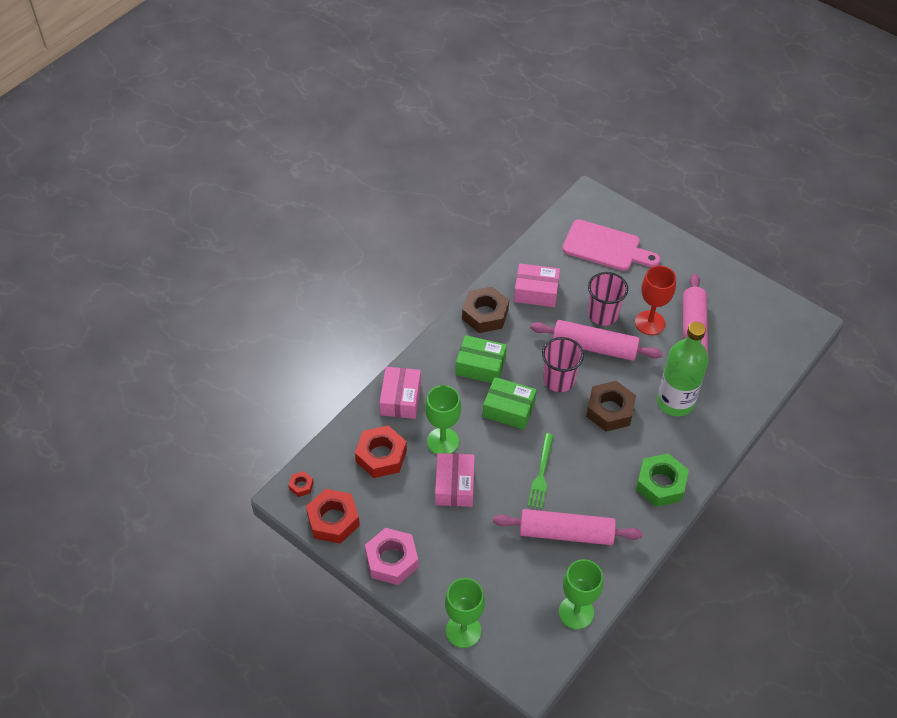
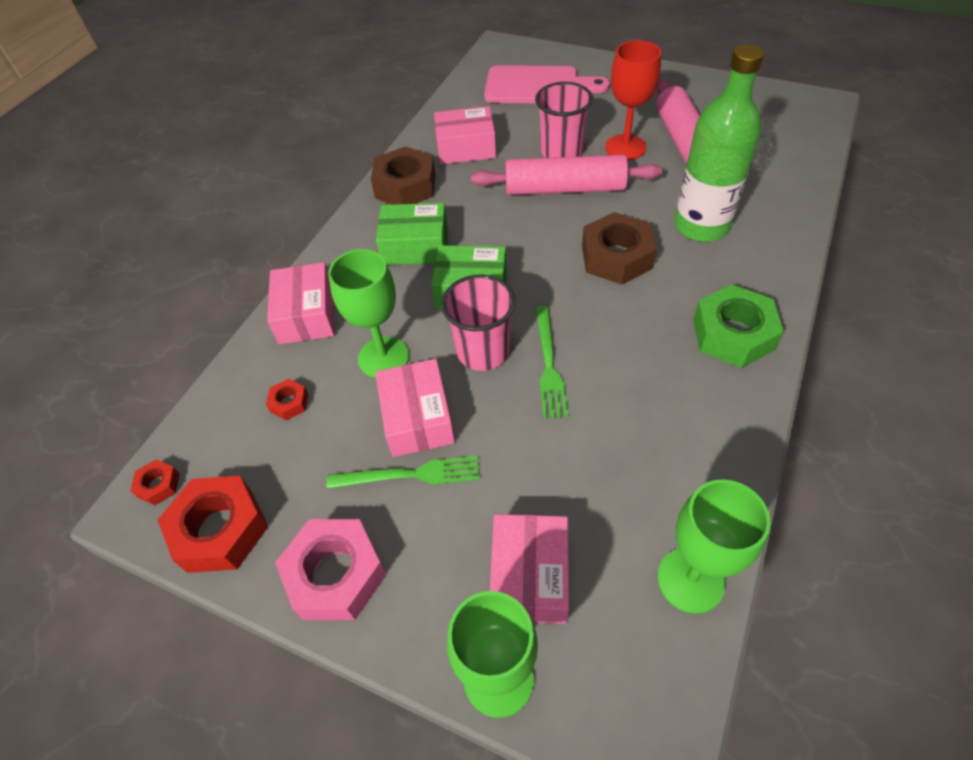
camera: 10 degrees left, 0 degrees up
red nut [355,426,407,478] -> red nut [266,379,308,420], size x0.47
pink rolling pin [493,509,643,545] -> none
pink cup [542,337,584,392] -> pink cup moved to [441,274,516,371]
none -> green fork [326,456,480,489]
none -> pink box [490,514,569,624]

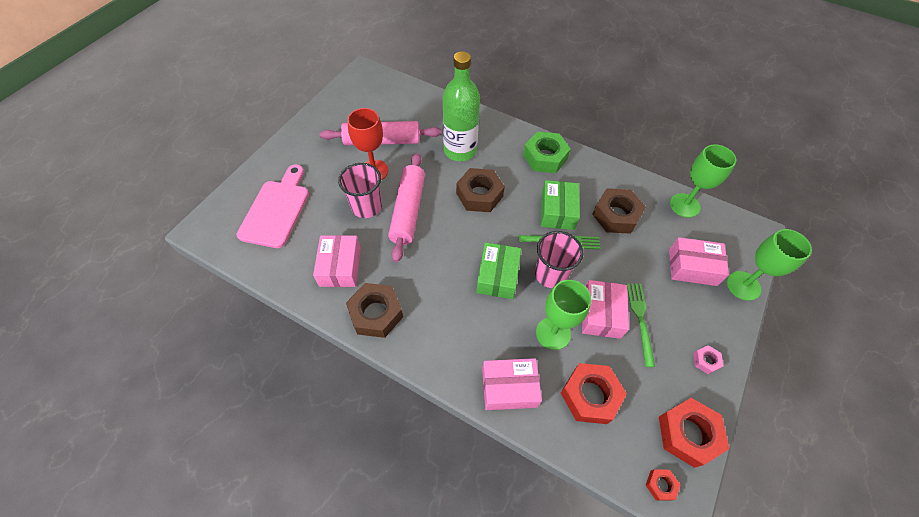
camera: 90 degrees left, 5 degrees up
red nut [266,379,308,420] -> red nut [561,363,627,424], size x2.12
pink nut [275,519,386,620] -> pink nut [693,345,723,374], size x0.47
pink box [375,359,455,457] -> pink box turned 75 degrees counterclockwise [582,280,629,339]
green box [376,203,448,265] -> green box moved to [541,180,580,230]
none -> brown nut [592,188,646,234]

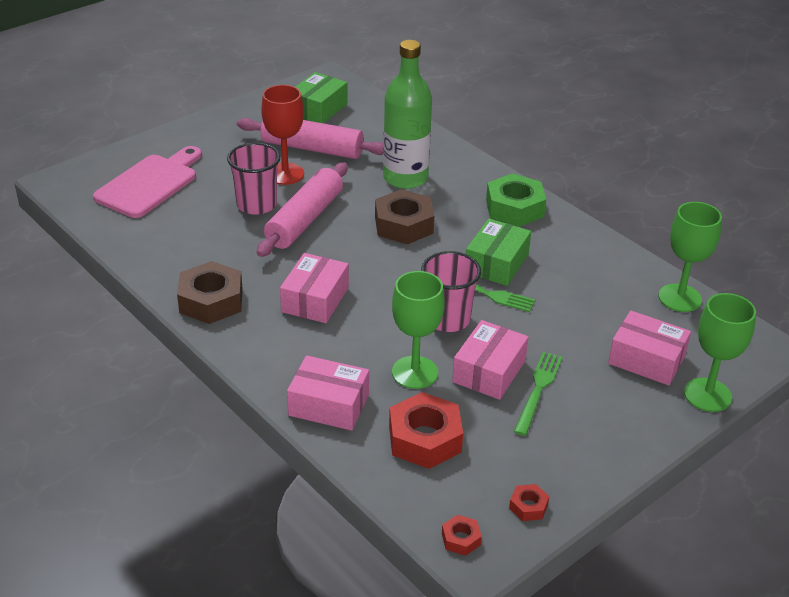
camera: 20 degrees right, 20 degrees down
pink box [313,235,361,287] -> pink box moved to [280,253,349,323]
green box [476,242,521,299] -> green box moved to [295,72,347,123]
brown nut [592,188,646,234] -> none
red nut [659,398,729,468] -> red nut [509,484,549,521], size x0.47
pink nut [693,345,723,374] -> none

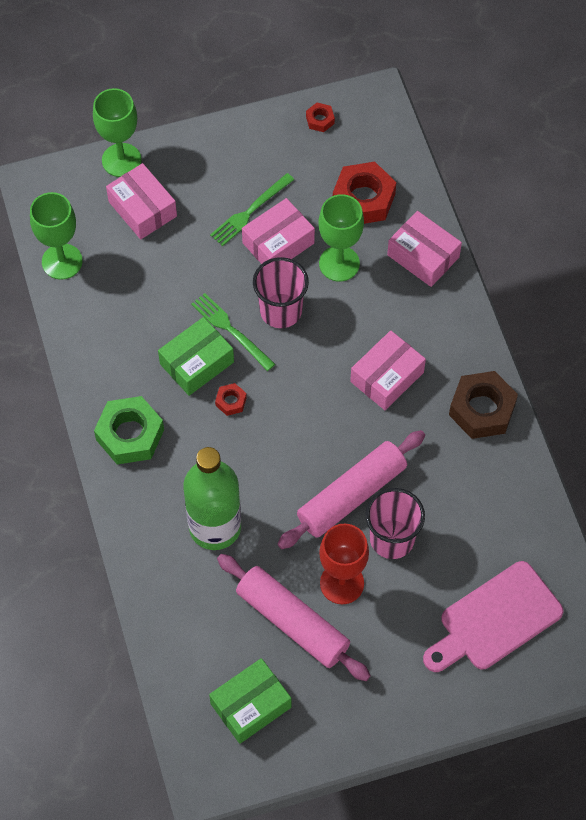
camera: 155 degrees left, 25 degrees up
brown nut [375,189,434,244] -> none
red nut [442,515,482,556] -> red nut moved to [215,383,247,416]

